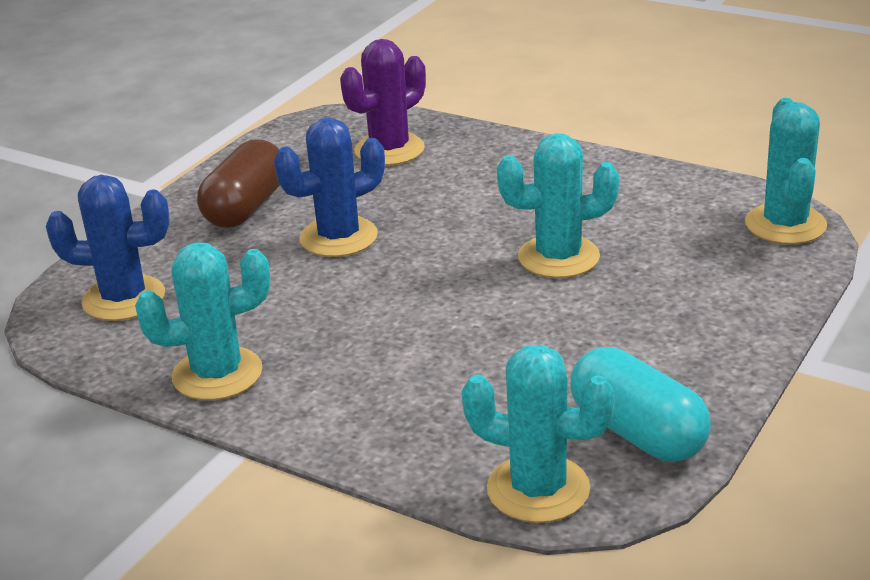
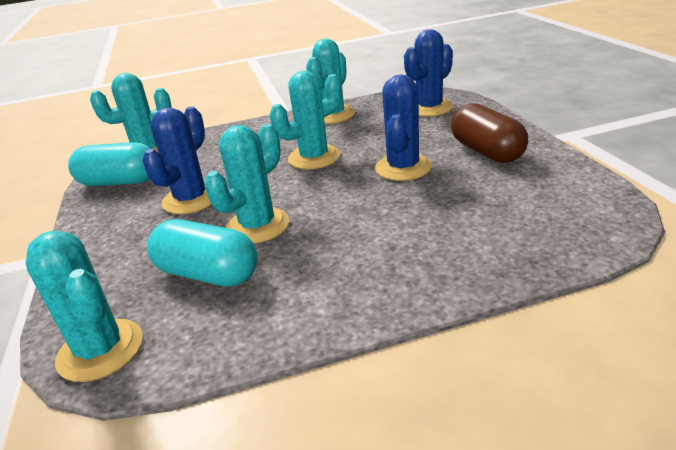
camera: 135 degrees right, 0 degrees up
purple cactus [340,39,426,166] -> none
none -> blue cactus [142,107,211,214]
none -> turquoise capsule [147,219,258,287]
none -> turquoise cactus [269,71,342,169]

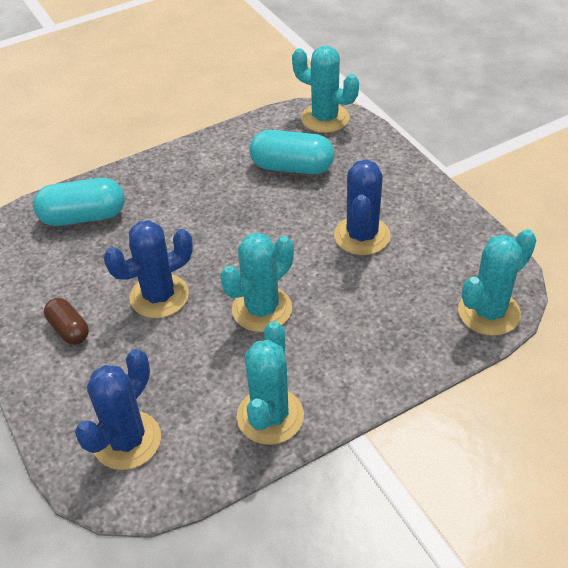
camera: 165 degrees right, 15 degrees up
turquoise capsule [68,142,151,186] -> turquoise capsule moved to [33,178,125,226]
turquoise cactus [204,124,289,243] -> none
blue cactus [375,75,432,181] -> blue cactus turned 60 degrees clockwise [104,220,193,318]
brown capsule [451,103,528,163] -> brown capsule [44,298,89,345], size x0.60

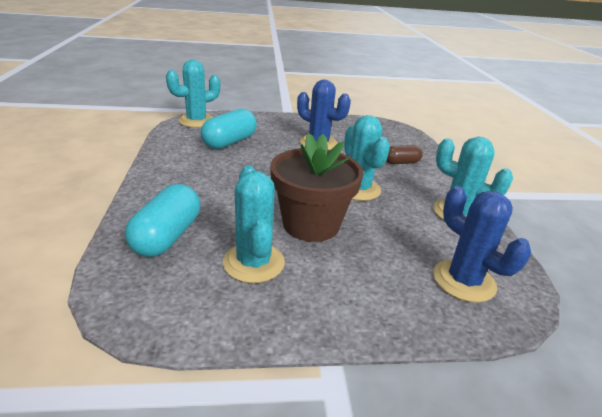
camera: 70 degrees left, 15 degrees down
brown capsule [44,298,89,345] -> brown capsule moved to [386,145,423,164]
blue cactus [104,220,193,318] -> brown flower pot [270,133,364,242]
turquoise cactus [458,229,536,336] -> turquoise cactus moved to [223,166,285,283]

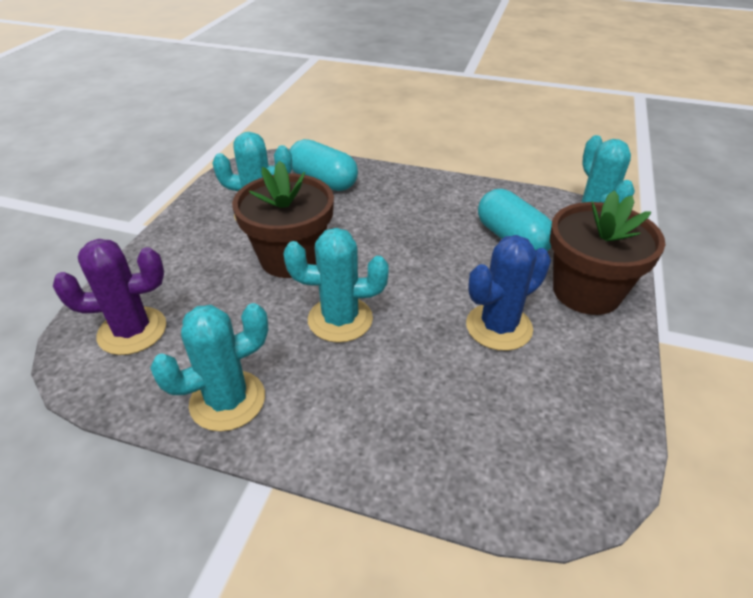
camera: 115 degrees right, 10 degrees up
brown capsule [386,145,423,164] -> none
blue cactus [433,186,531,303] -> purple cactus [53,239,166,355]
none -> brown flower pot [550,190,666,315]

